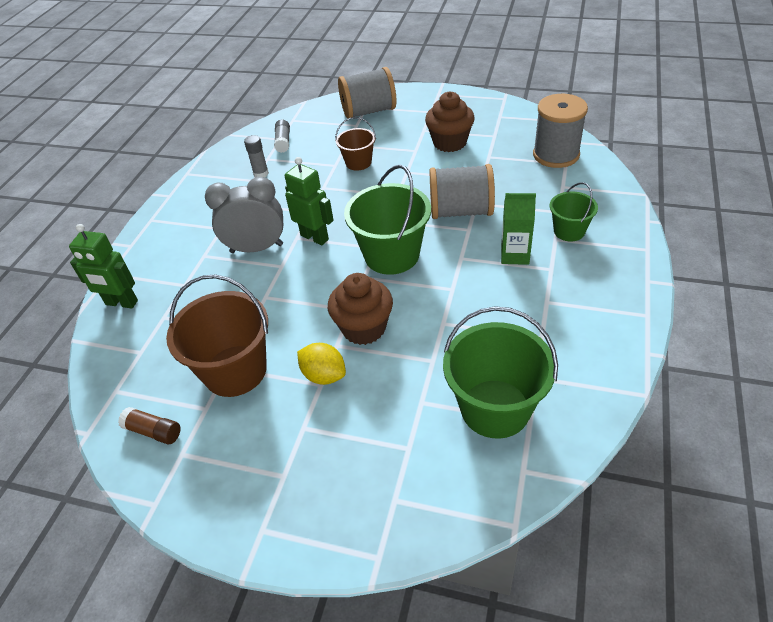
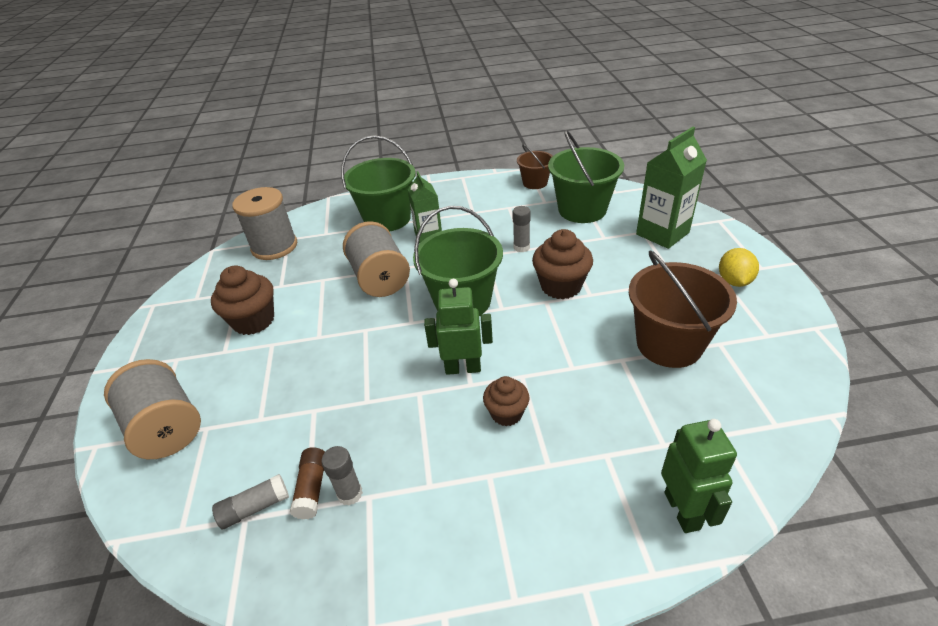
camera: 115 degrees left, 5 degrees down
brown glue stick [118,407,180,444] -> brown glue stick moved to [290,447,325,519]
grey clock [205,176,283,253] -> brown cupcake [483,376,530,426]
green robot [285,157,334,246] -> green robot turned 75 degrees clockwise [424,279,493,375]
yellow lemon [297,343,346,385] -> yellow lemon moved to [719,248,759,287]
brown bucket [335,117,376,171] -> brown bucket moved to [517,144,553,189]
green bucket [550,182,598,242] -> green bucket [341,135,416,232], size x1.79
none -> grey glue stick [512,206,531,252]
none -> green carton [636,127,707,249]

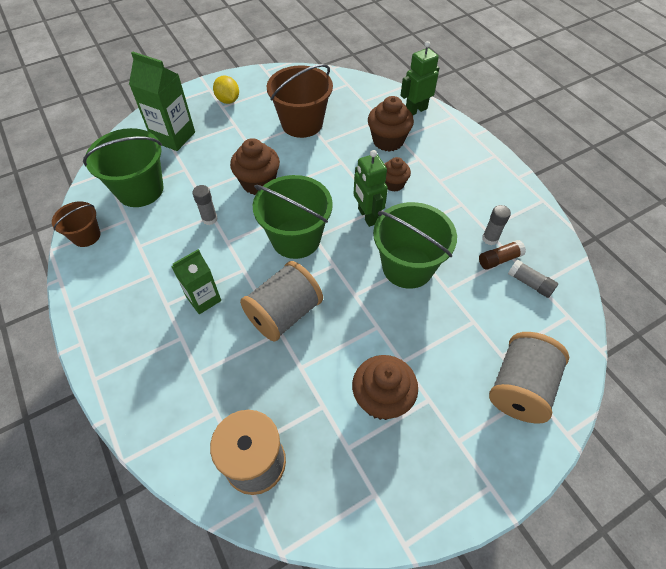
camera: 115 degrees left, 15 degrees up
green bucket [341,135,416,232] -> green bucket moved to [373,202,457,289]
yellow lemon [719,248,759,287] -> yellow lemon turned 75 degrees clockwise [213,75,239,104]
none -> brown cupcake [368,96,414,152]

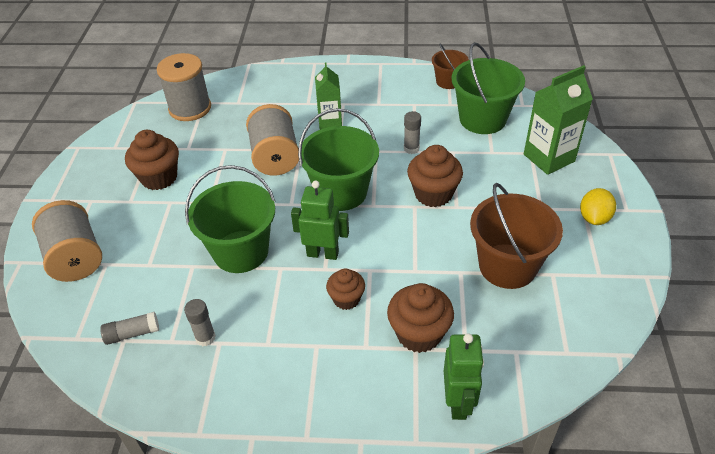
camera: 125 degrees right, 10 degrees down
yellow lemon [213,75,239,104] -> yellow lemon turned 75 degrees counterclockwise [580,188,616,225]
brown glue stick [479,240,526,270] -> none

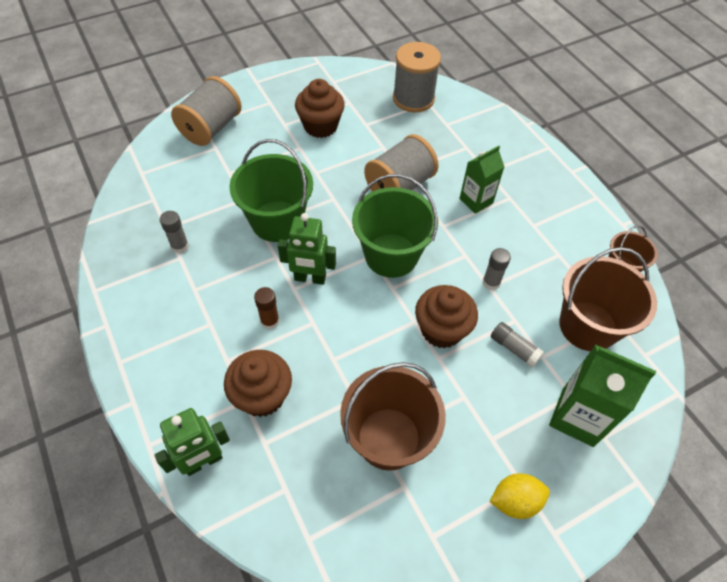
camera: 55 degrees right, 10 degrees up
grey glue stick [100,312,159,345] -> grey glue stick moved to [491,322,544,367]
green robot [291,181,349,260] -> green robot turned 120 degrees clockwise [278,213,336,285]
brown cupcake [326,269,365,310] -> brown glue stick [254,287,279,330]
green bucket [452,42,525,134] -> brown bucket [559,247,657,351]

